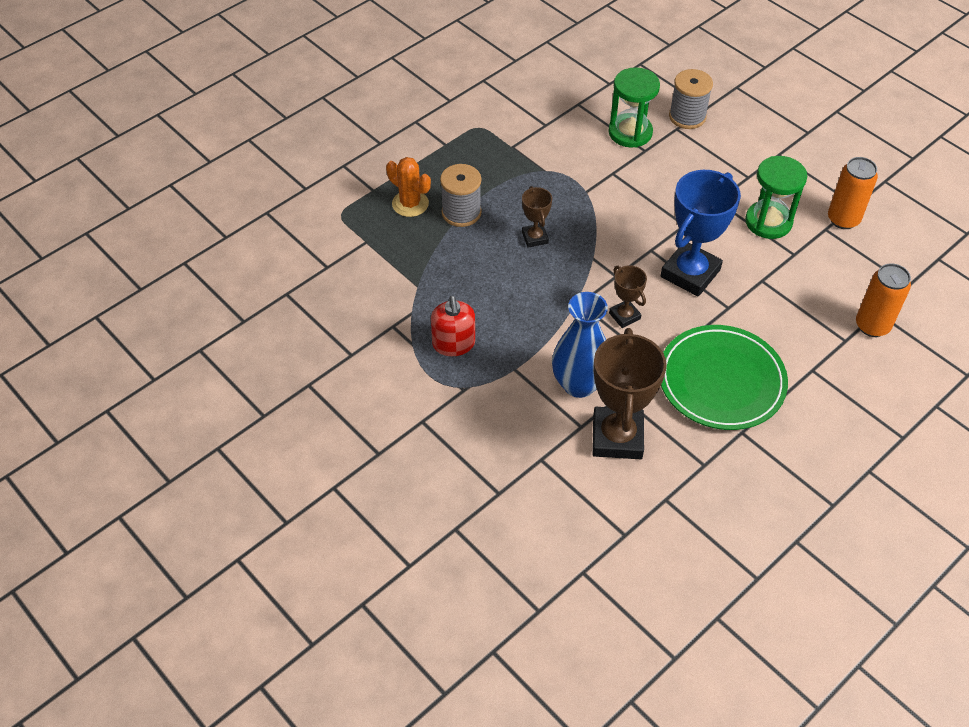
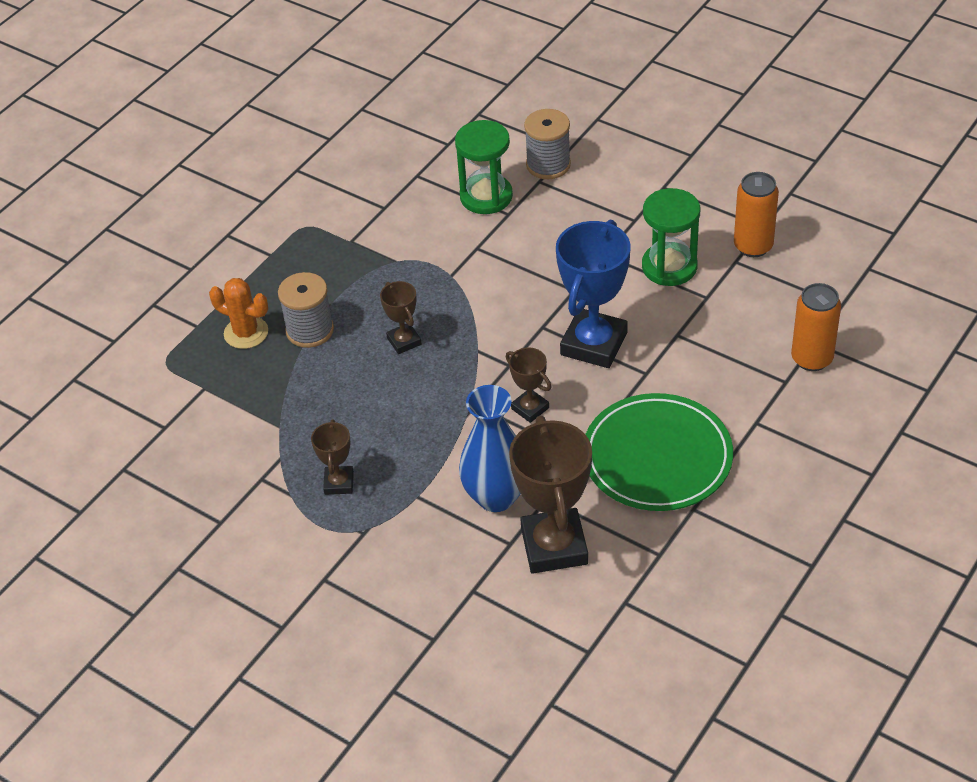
camera: 10 degrees left, 5 degrees down
red soap dispenser [431,296,475,356] -> brown trophy [311,420,354,495]

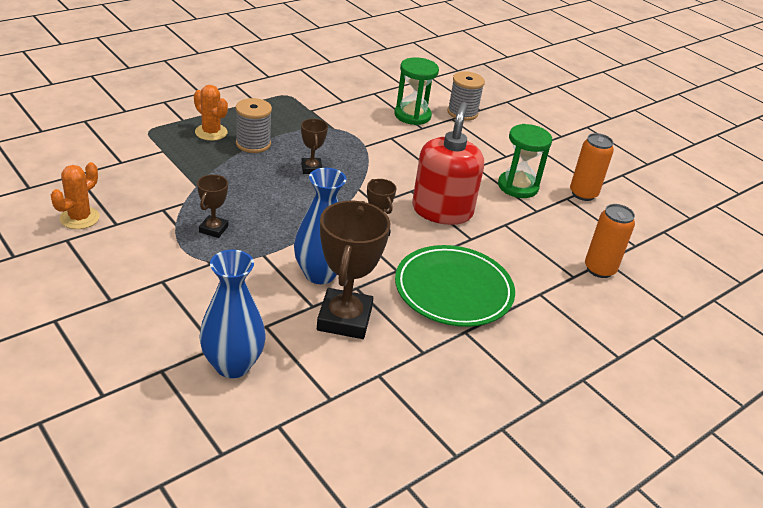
camera: 10 degrees right, 10 degrees down
blue trophy [556,220,631,368] -> red soap dispenser [412,102,484,225]
none -> orange cactus [51,162,100,229]
none -> blue vase [199,250,266,378]

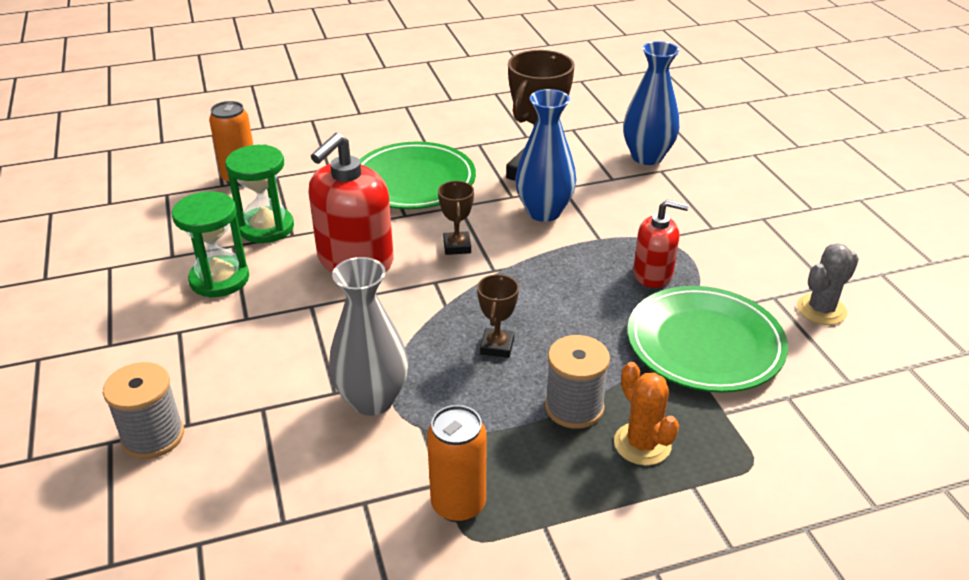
camera: 155 degrees left, 0 degrees up
orange cactus [51,162,100,229] -> grey cactus [797,243,859,325]
brown trophy [197,175,228,238] -> red soap dispenser [633,200,689,288]
green hourglass [394,57,439,125] -> green hourglass moved to [225,144,294,243]
orange can [570,133,614,201] -> orange can moved to [427,405,486,522]
none -> grey vase [329,257,408,416]
none -> green plate [627,286,788,393]

